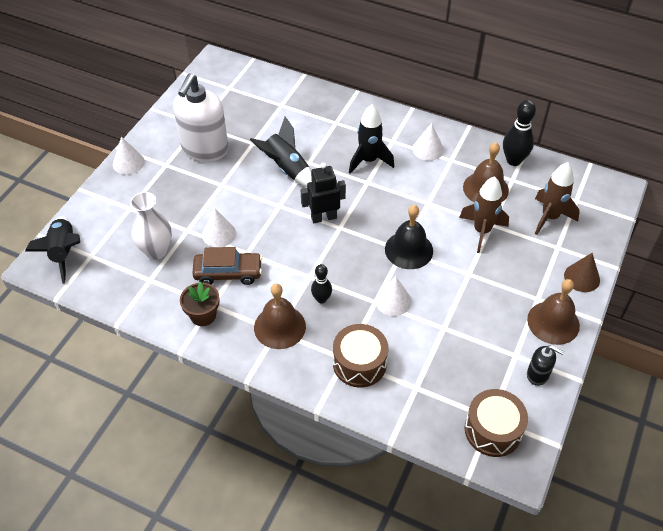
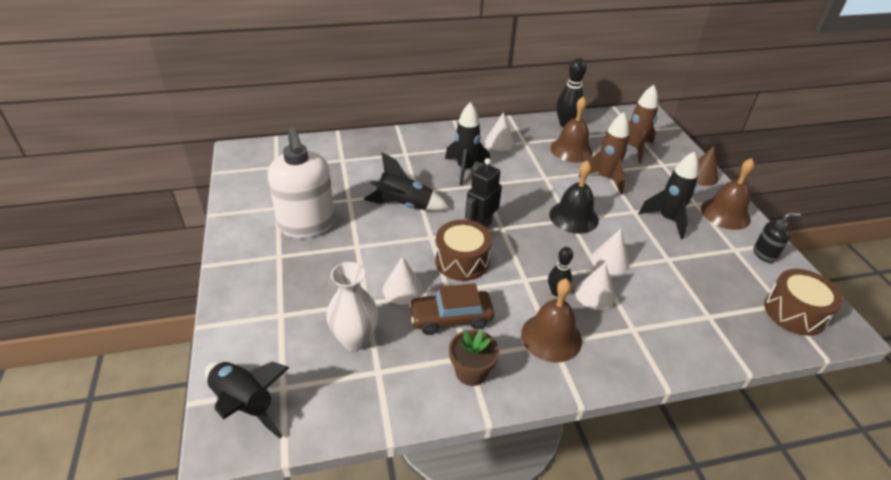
camera: 40 degrees left, 10 degrees down
white cone [113,137,145,175] -> white cone moved to [575,262,616,310]
brown car [192,247,262,285] -> brown car turned 150 degrees counterclockwise [409,283,494,335]
brown drum [333,324,388,387] -> brown drum moved to [435,220,492,281]
none -> black rocket [638,152,699,239]

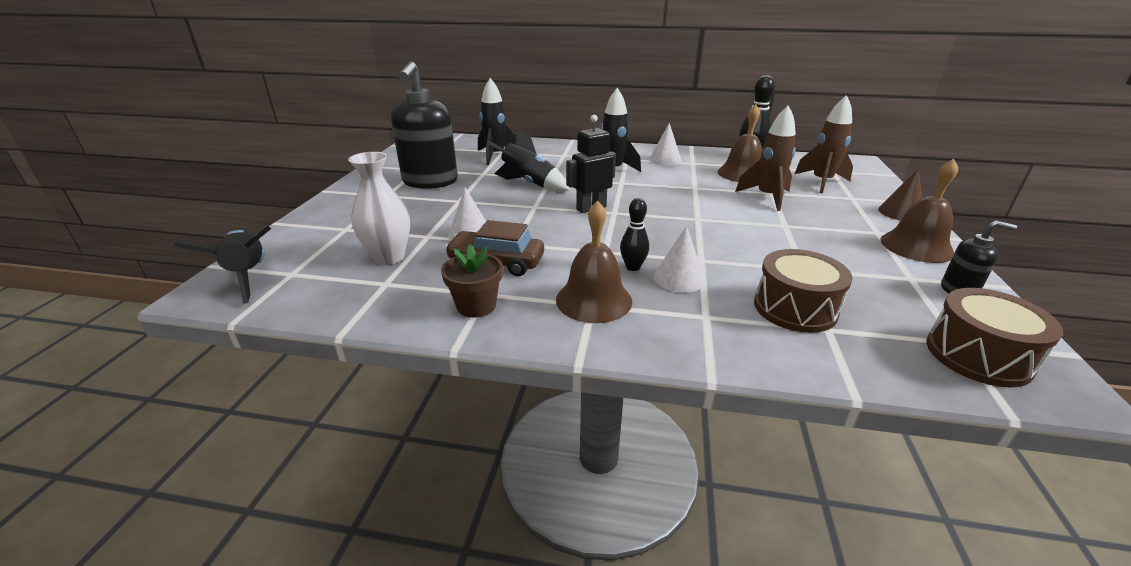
camera: 25 degrees right, 10 degrees down
white soap dispenser [268,127,335,238] -> black soap dispenser [391,61,458,189]
brown drum [435,220,492,281] -> brown drum moved to [754,249,853,333]
black bell [549,160,599,234] -> none
white cone [591,229,630,274] -> none
black rocket [638,152,699,239] -> black rocket moved to [478,78,517,165]

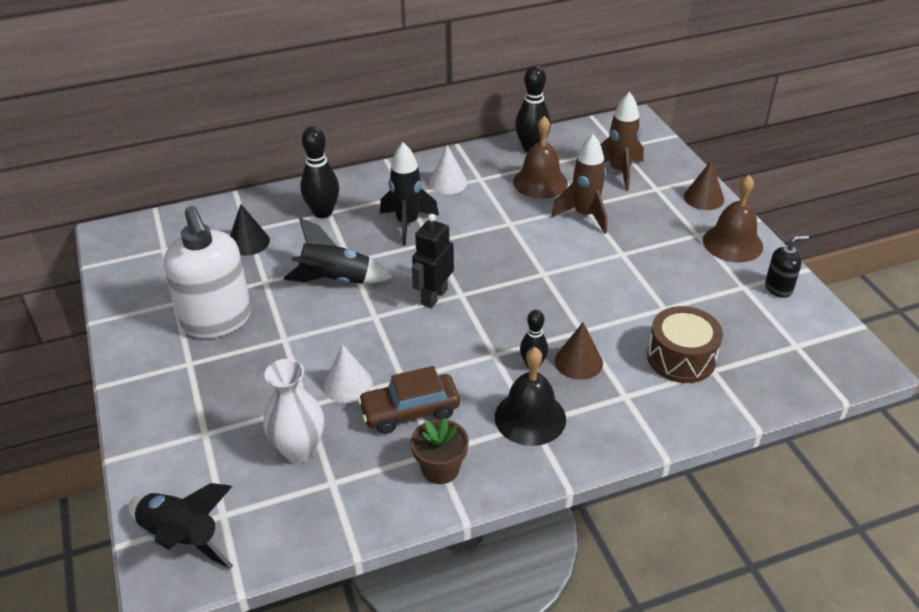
camera: 30 degrees left, 10 degrees up
black soap dispenser [391,61,458,189] -> white soap dispenser [164,206,251,338]
black rocket [478,78,517,165] -> black cone [230,204,270,256]
brown bell [556,201,632,323] -> black bell [495,347,566,446]
white cone [653,226,705,293] -> brown cone [555,322,603,380]
brown drum [926,288,1063,387] -> none
none -> black bowling pin [300,126,339,218]

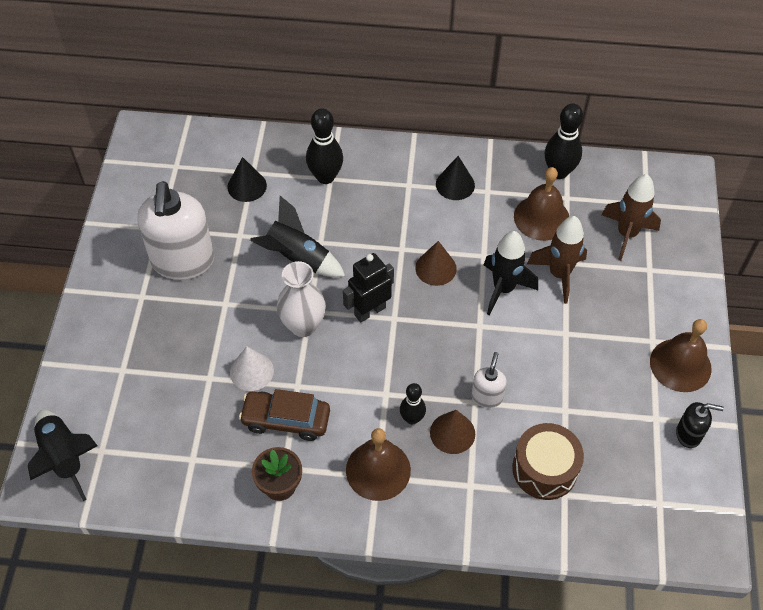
camera: 25 degrees right, 15 degrees up
white vase [263,359,324,463] -> white vase moved to [277,261,326,337]
black rocket [380,142,439,245] -> black rocket moved to [484,231,538,315]
white cone [429,145,468,194] -> black cone [436,156,475,200]
black bell [495,347,566,446] -> brown bell [346,428,411,501]
brown cone [684,160,724,210] -> brown cone moved to [415,241,457,286]
none -> white soap dispenser [471,352,507,408]

